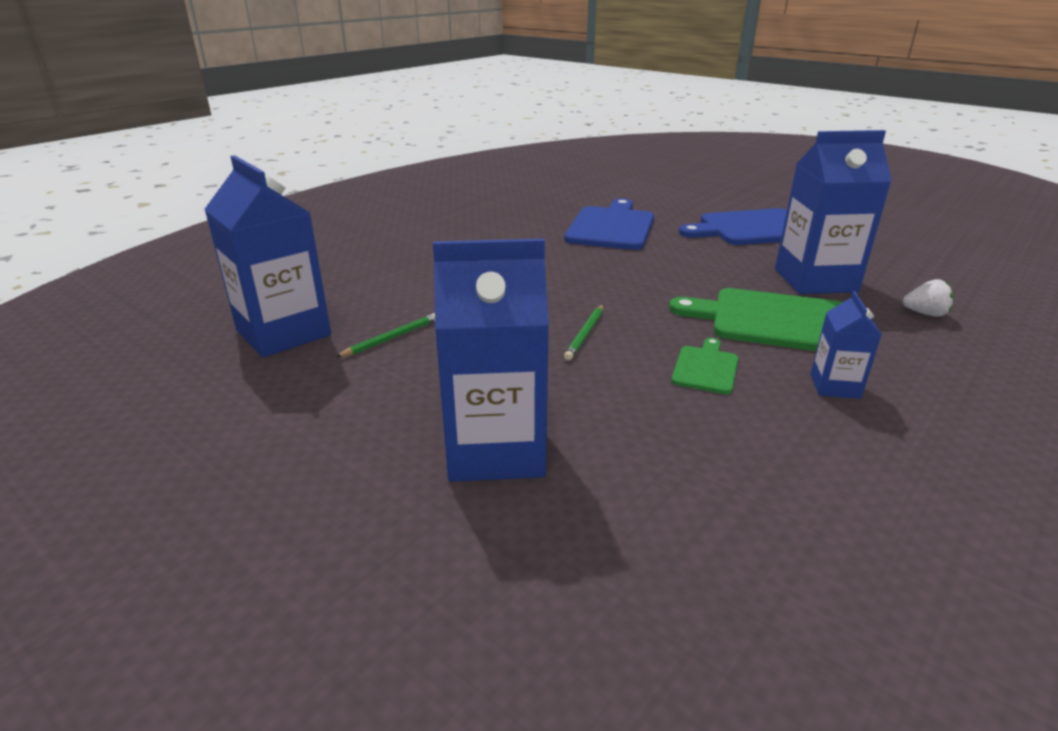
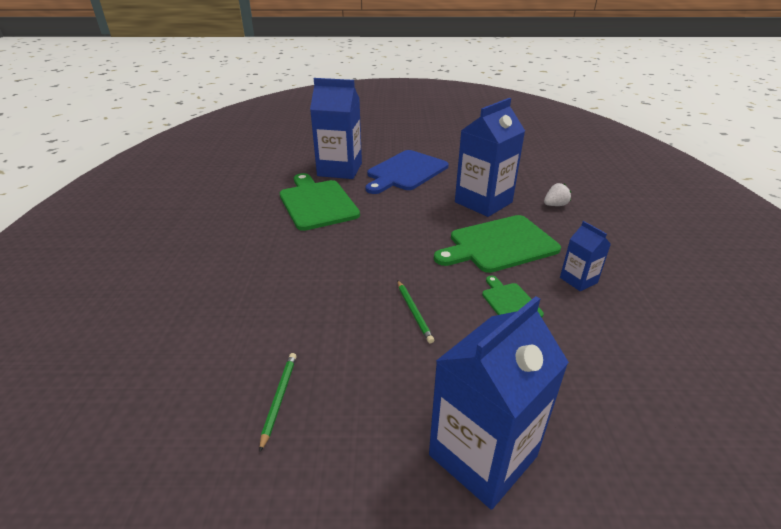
camera: 40 degrees left, 5 degrees up
blue carton [204,155,331,357] -> blue carton moved to [310,78,362,179]
blue cutting board [564,199,654,250] -> green cutting board [280,173,360,231]

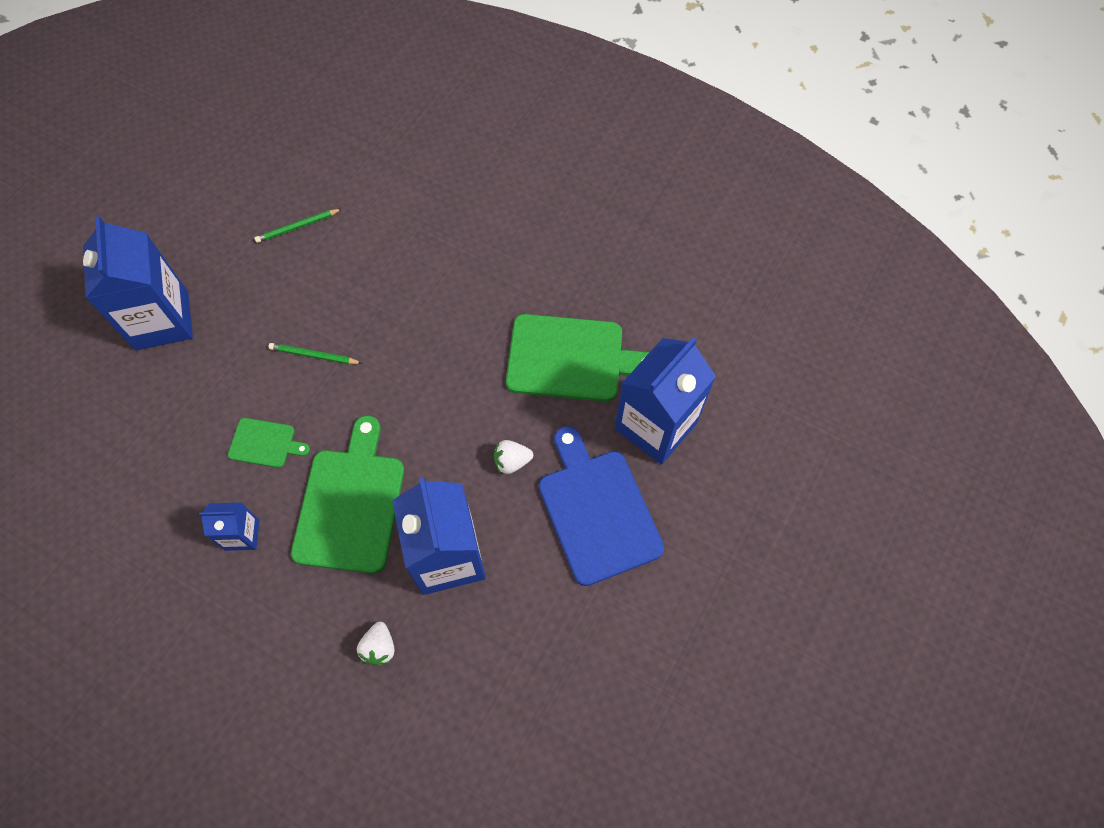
camera: 120 degrees right, 30 degrees up
green pencil [259,353,297,452] -> green pencil turned 120 degrees clockwise [254,209,342,243]
none -> white strawberry [494,440,533,474]

